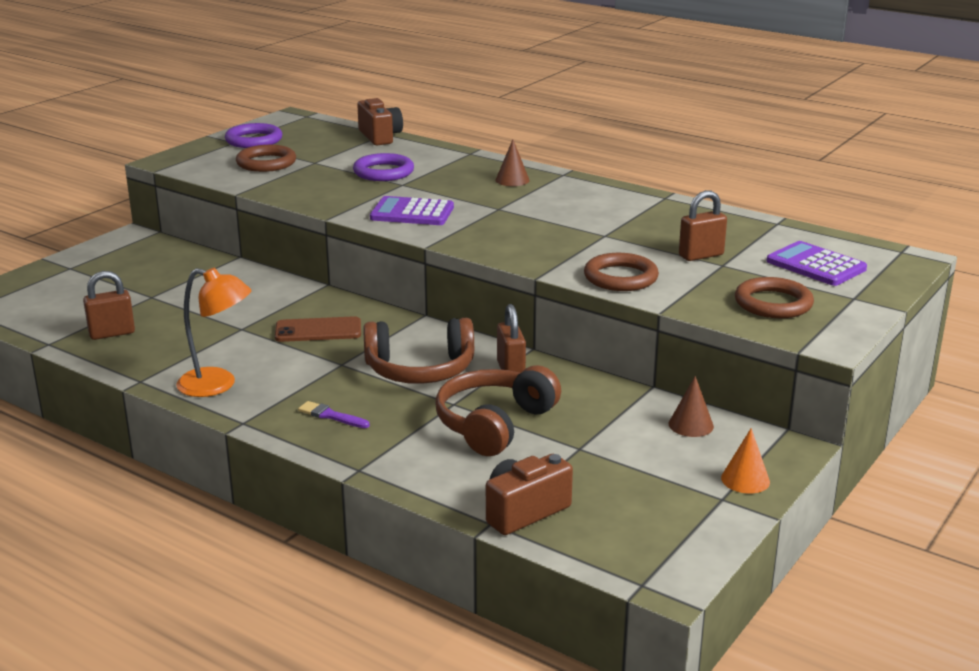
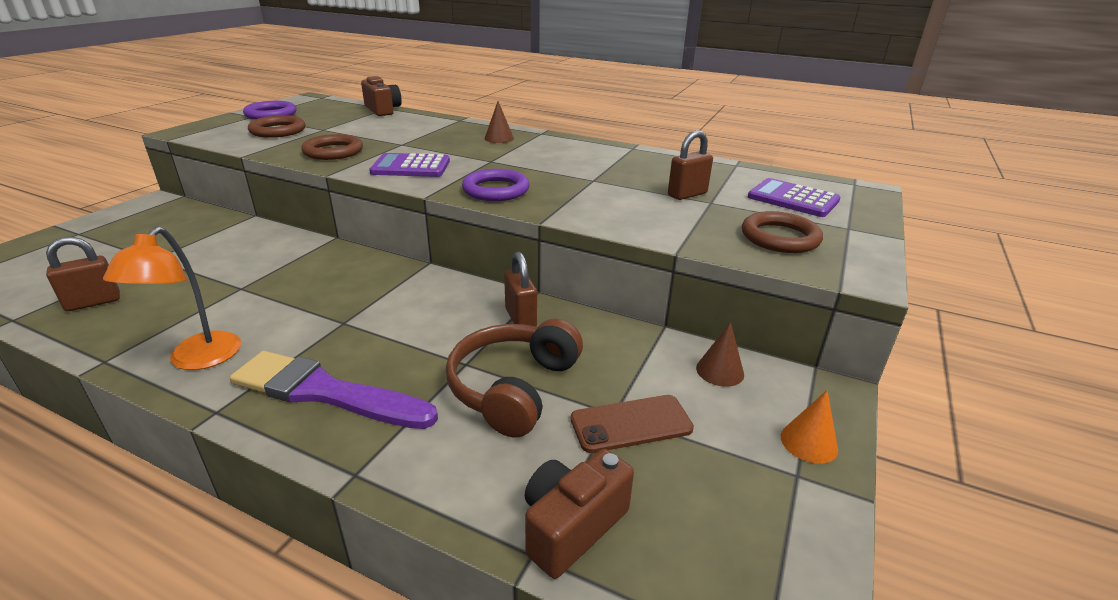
camera: 10 degrees left, 5 degrees up
orange lamp [176,268,251,397] -> orange lamp turned 90 degrees clockwise [103,226,241,370]
brown phone [275,316,361,342] -> brown phone moved to [571,395,694,453]
purple brush [298,401,370,428] -> purple brush [230,351,438,429], size x2.43
purple ring [353,153,414,181] -> purple ring moved to [462,169,529,201]
brown headphones [363,318,474,384] -> none
brown ring [584,253,659,291] -> brown ring moved to [301,134,363,160]

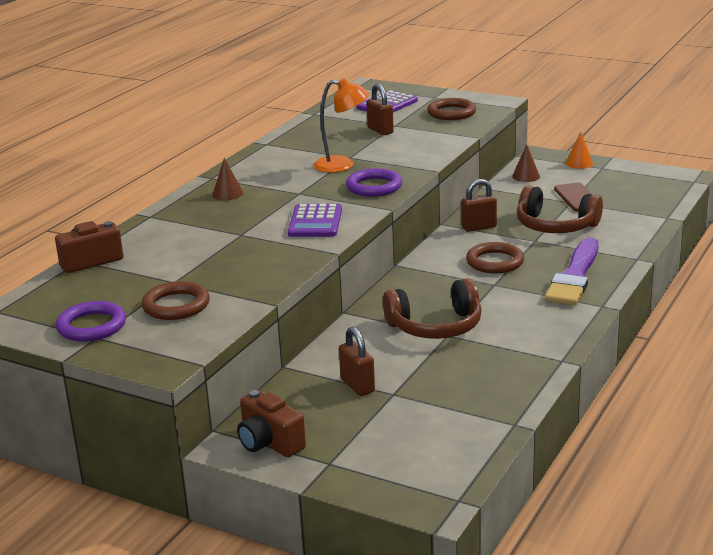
camera: 85 degrees left, 5 degrees down
brown padlock [46,237,120,311] -> brown padlock moved to [339,327,375,396]
orange lamp [103,226,241,370] -> orange lamp moved to [313,78,370,173]
brown ring [301,134,363,160] -> brown ring moved to [466,242,524,273]
brown camera [525,449,634,579] -> brown camera moved to [237,390,306,457]
none -> brown headphones [383,278,481,339]

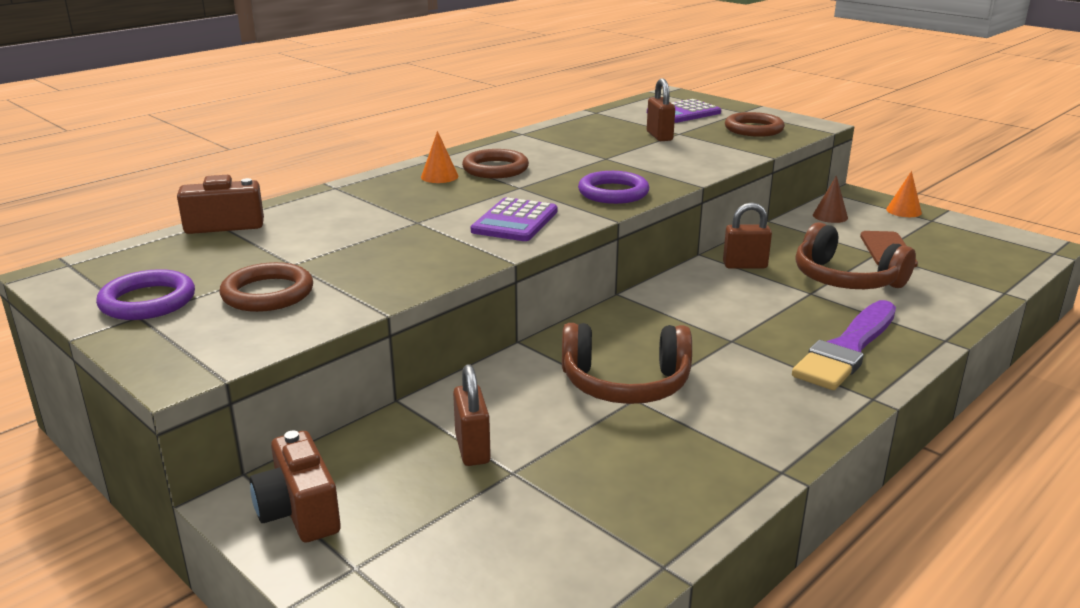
camera: 15 degrees right, 0 degrees up
brown cone [212,158,243,200] -> orange cone [421,131,459,183]
orange lamp [313,78,370,173] -> none
brown ring [466,242,524,273] -> brown ring moved to [462,149,529,178]

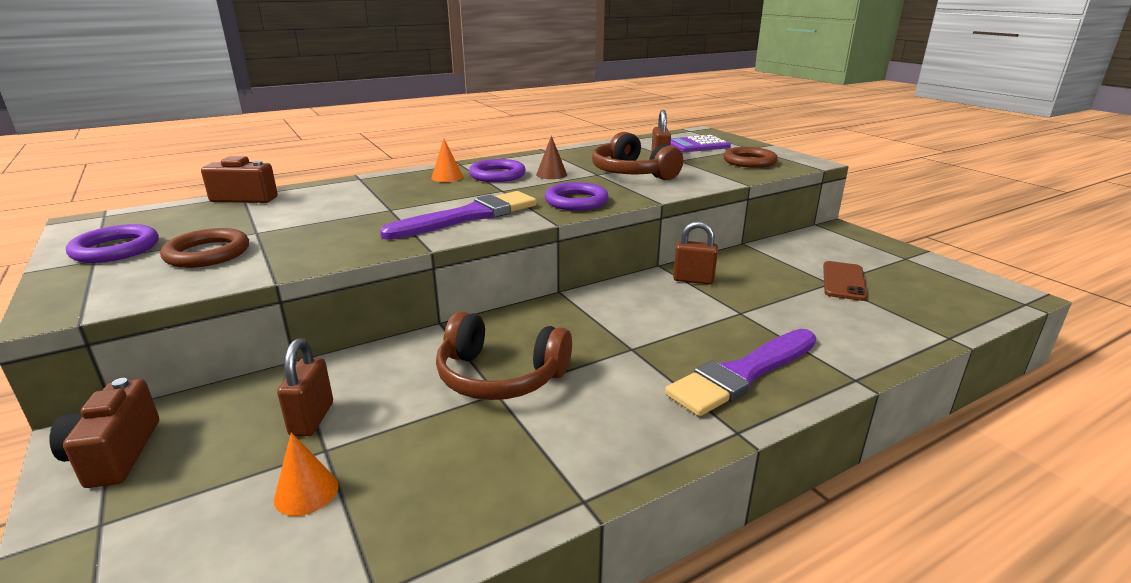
camera: 15 degrees right, 0 degrees up
brown ring [462,149,529,178] -> purple ring [469,159,526,182]
purple calculator [471,197,558,241] -> purple brush [380,191,537,240]
brown headphones [796,222,916,289] -> brown headphones moved to [592,132,683,180]
brown cone [813,176,848,223] -> brown cone moved to [536,136,567,179]
orange cone [886,171,922,217] -> orange cone moved to [274,432,338,516]

